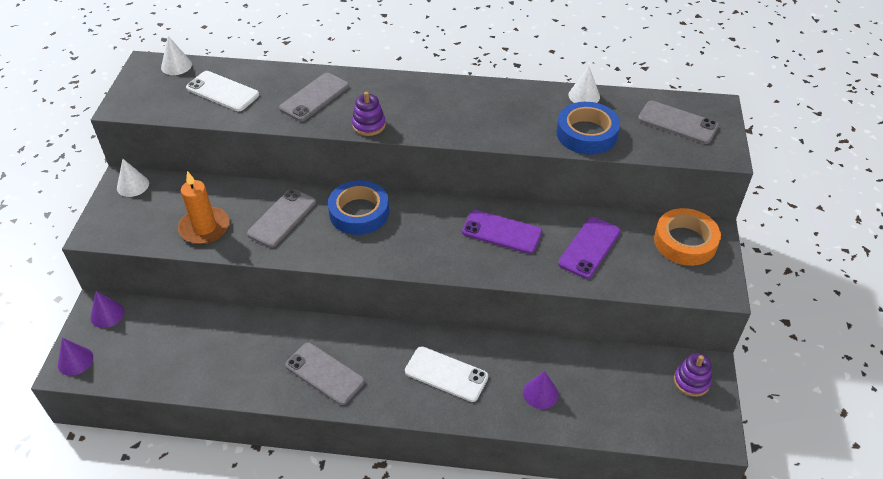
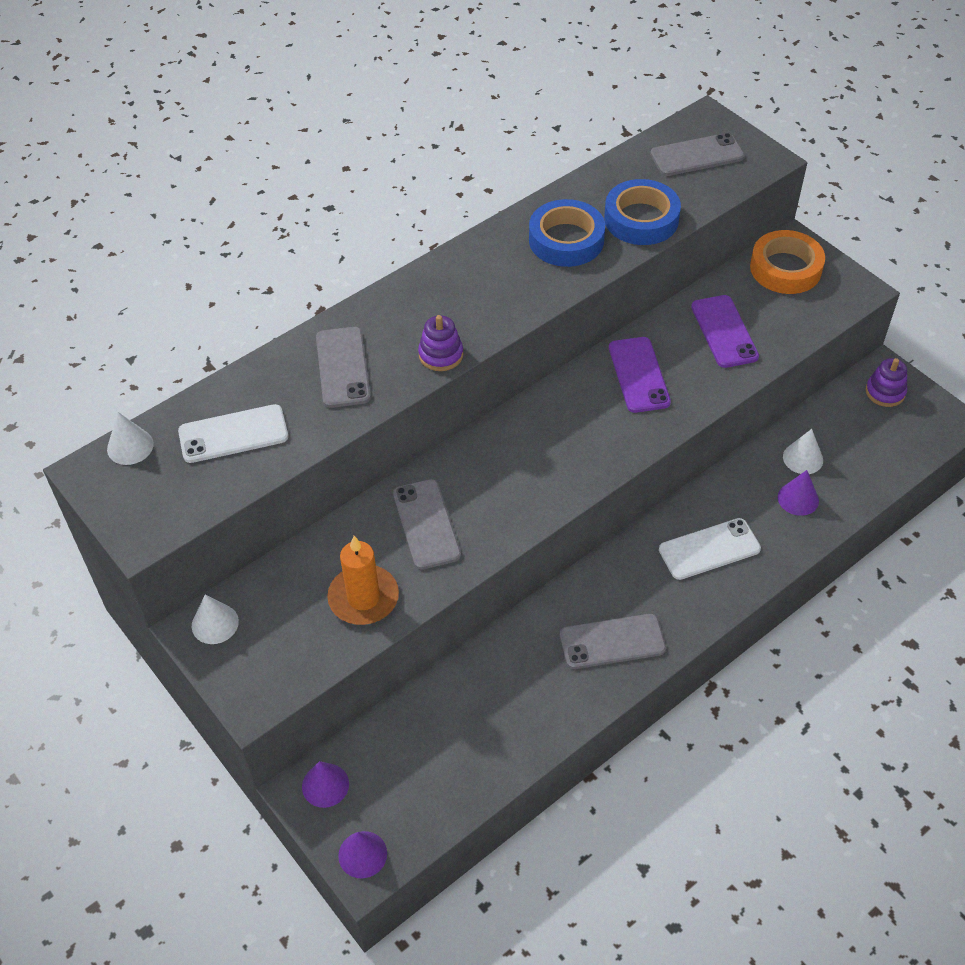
camera: 45 degrees left, 5 degrees up
blue tape [328,180,389,235] -> blue tape moved to [529,199,605,267]
purple phone [462,210,542,254] -> purple phone turned 75 degrees counterclockwise [609,337,671,413]
white cone [568,66,600,103] -> white cone moved to [783,429,823,474]

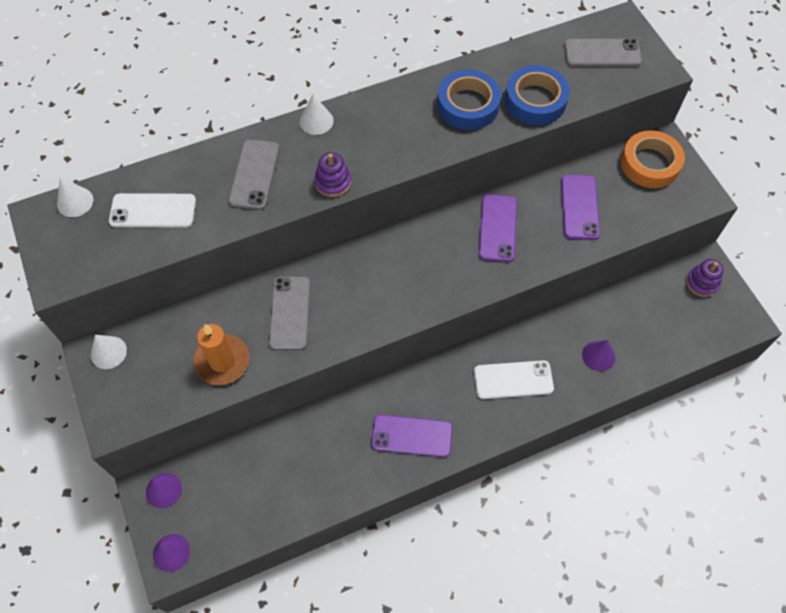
camera: 15 degrees right, 10 degrees up
grey phone [560,614,666,669] -> purple phone [371,414,453,457]
white cone [783,429,823,474] -> white cone moved to [300,94,334,135]

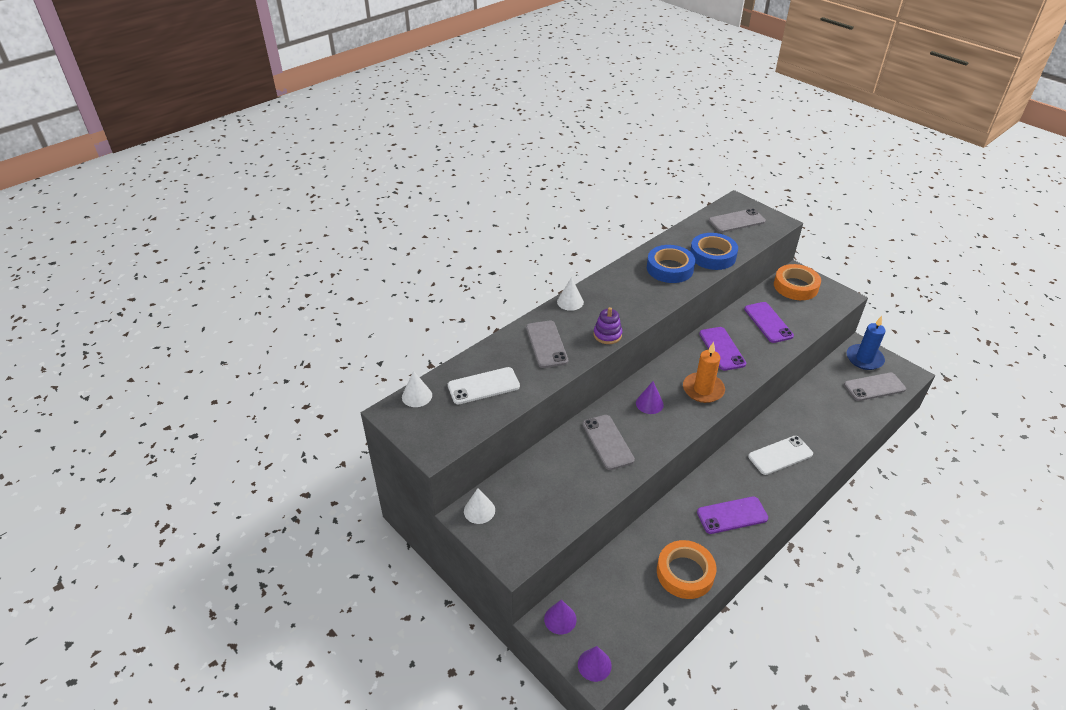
camera: 20 degrees left, 20 degrees down
orange candle [193,324,249,385] -> orange candle moved to [683,342,725,403]
purple cone [582,340,615,372] -> purple cone moved to [636,381,664,414]
purple stacking toy [686,259,724,297] -> blue candle [847,316,885,370]
none -> orange tape [657,540,716,599]
none -> grey phone [844,373,906,401]

